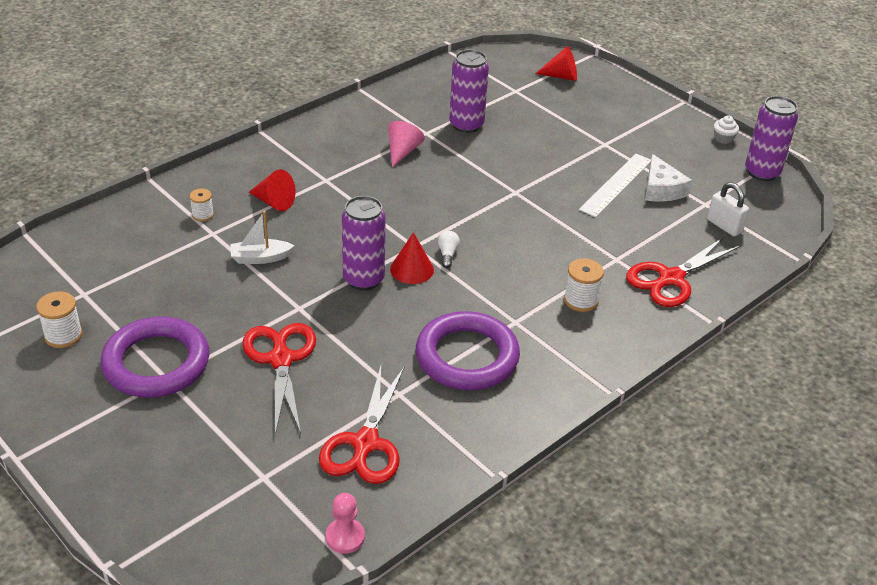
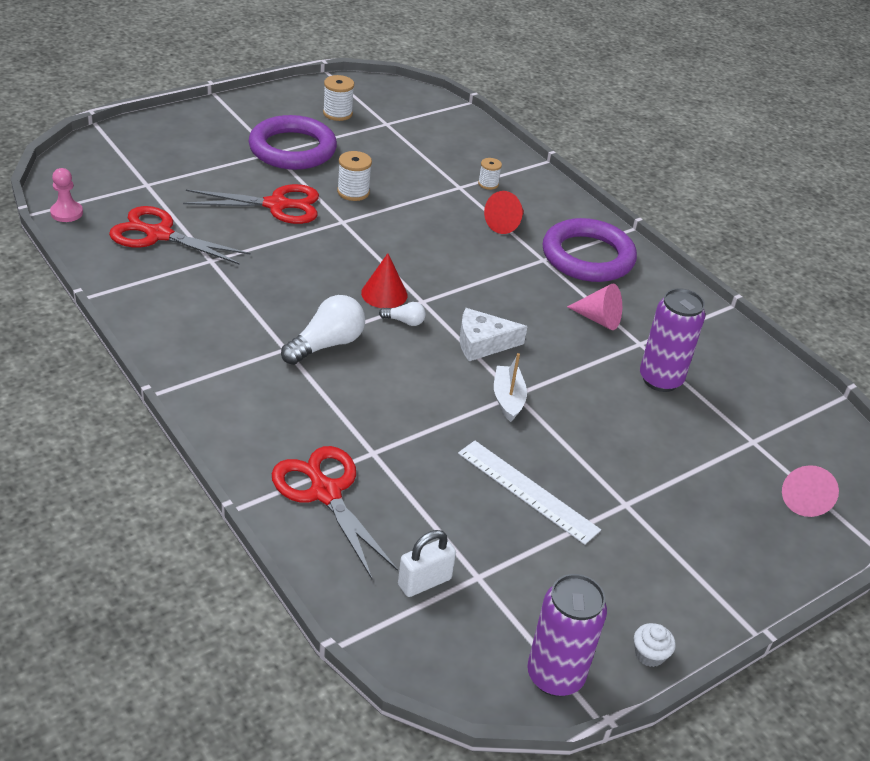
camera: 95 degrees right, 0 degrees up
white boat [230,211,294,264] -> white boat moved to [494,353,527,422]
purple can [342,196,386,291] -> none
purple ring [416,311,520,390] -> purple ring moved to [543,218,637,282]
red cone [535,46,577,81] -> pink cone [782,465,839,517]
white spool [564,258,604,312] -> white spool moved to [337,151,372,201]
white cheese [645,154,692,201] -> white cheese moved to [460,308,527,361]
none -> white light bulb [281,295,365,365]

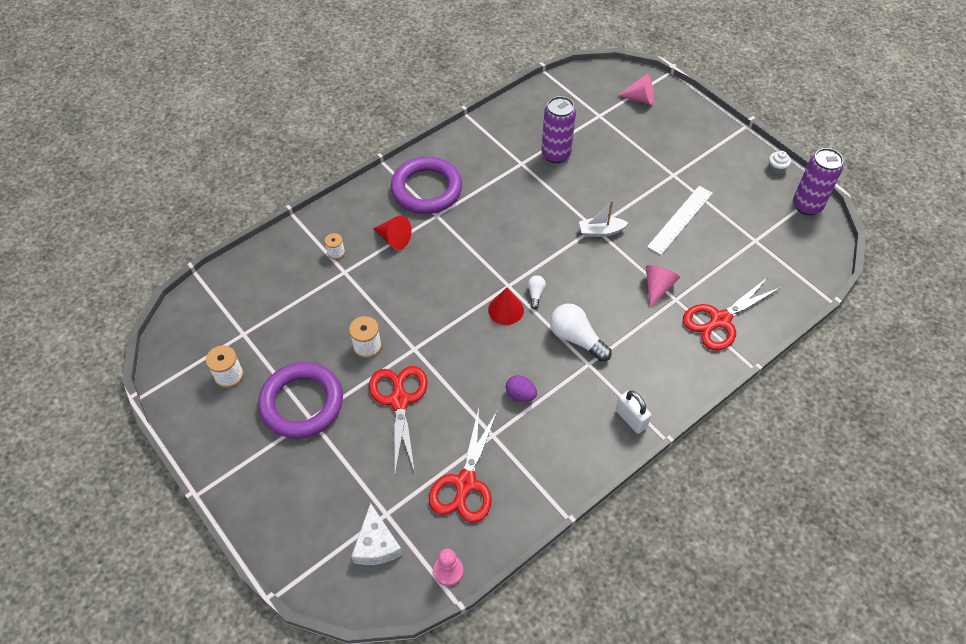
camera: 90 degrees left, 15 degrees up
white padlock [398,530,456,597] -> white padlock moved to [616,391,651,434]
white cheese [460,308,527,361] -> white cheese moved to [351,503,402,565]
pink cone [567,283,622,330] -> pink cone moved to [646,265,680,308]
none -> purple egg [506,375,537,402]

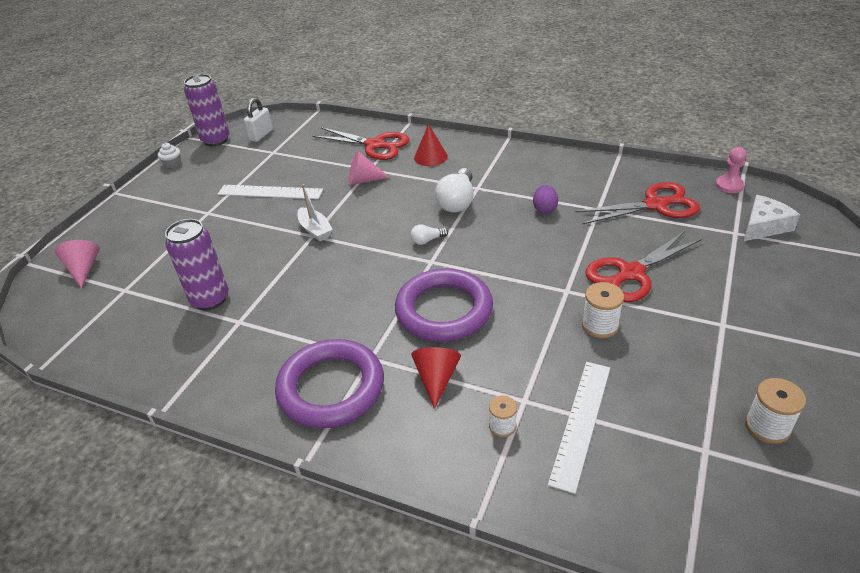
camera: 115 degrees left, 15 degrees down
purple ring [258,362,343,439] -> purple ring moved to [395,268,493,342]
red cone [488,287,524,325] -> red cone moved to [414,124,448,166]
white padlock [616,391,651,434] -> white padlock moved to [244,98,273,142]
none -> white ruler [548,362,610,494]

